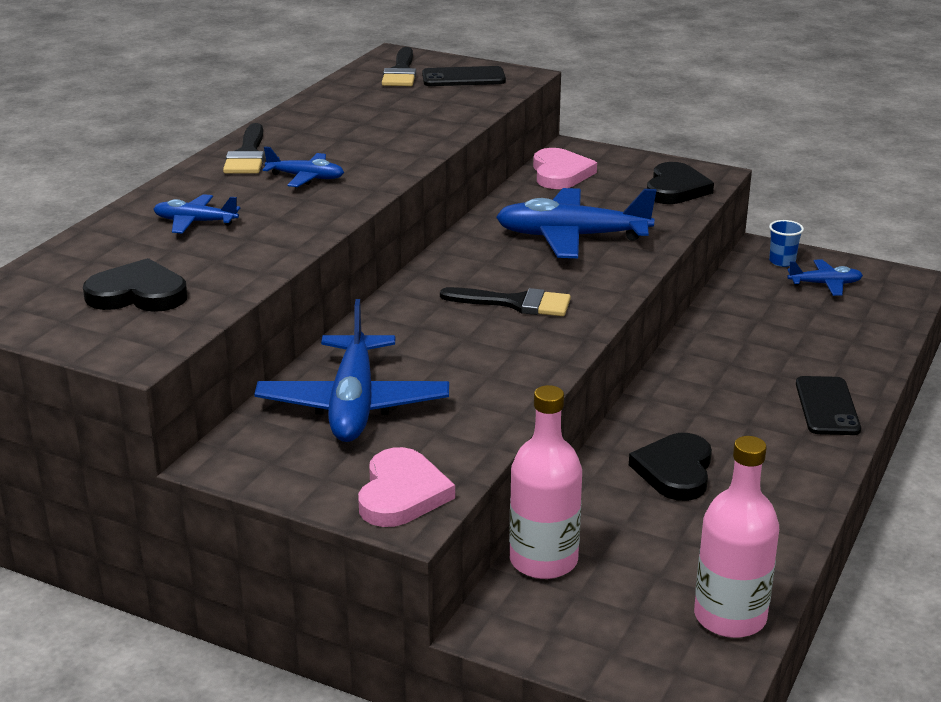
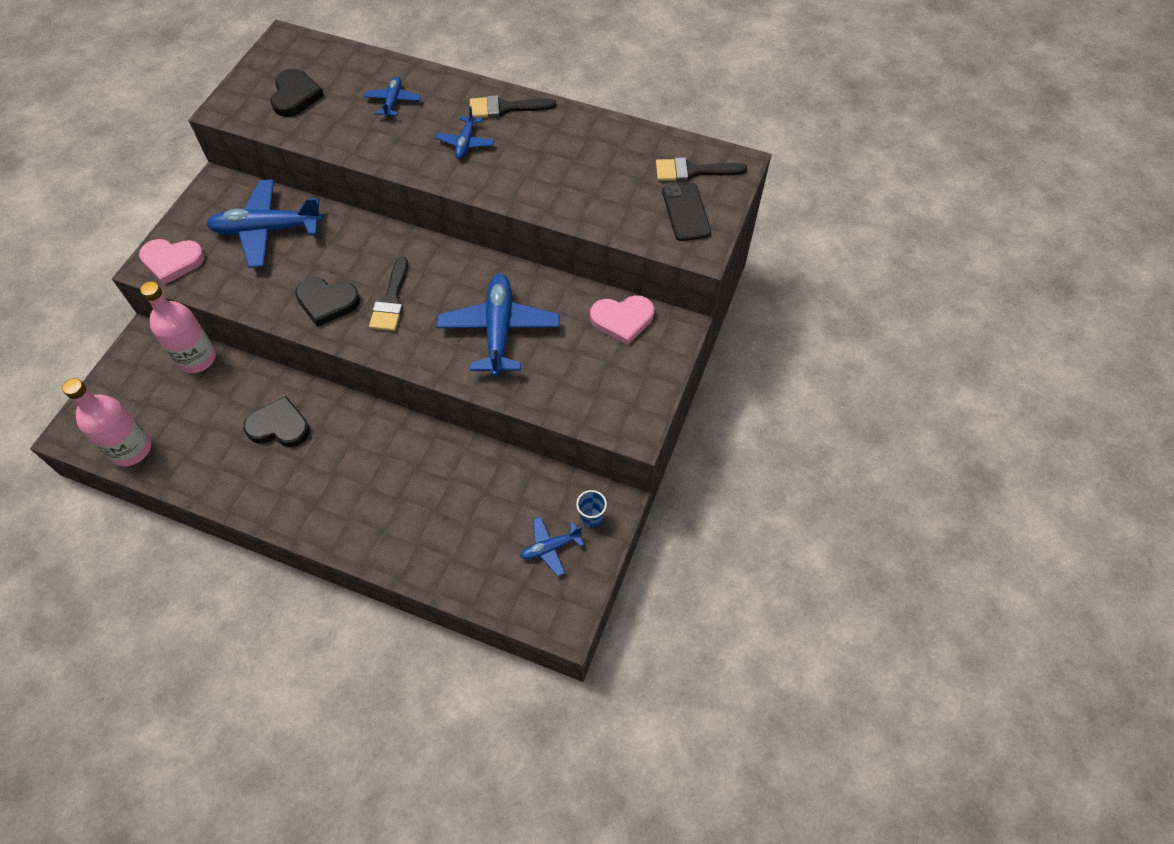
camera: 85 degrees right, 30 degrees up
black heart [647,162,714,204] -> black heart moved to [295,278,360,327]
blue plane [788,260,863,296] -> blue plane turned 75 degrees clockwise [520,517,584,576]
black phone [796,376,861,435] -> none

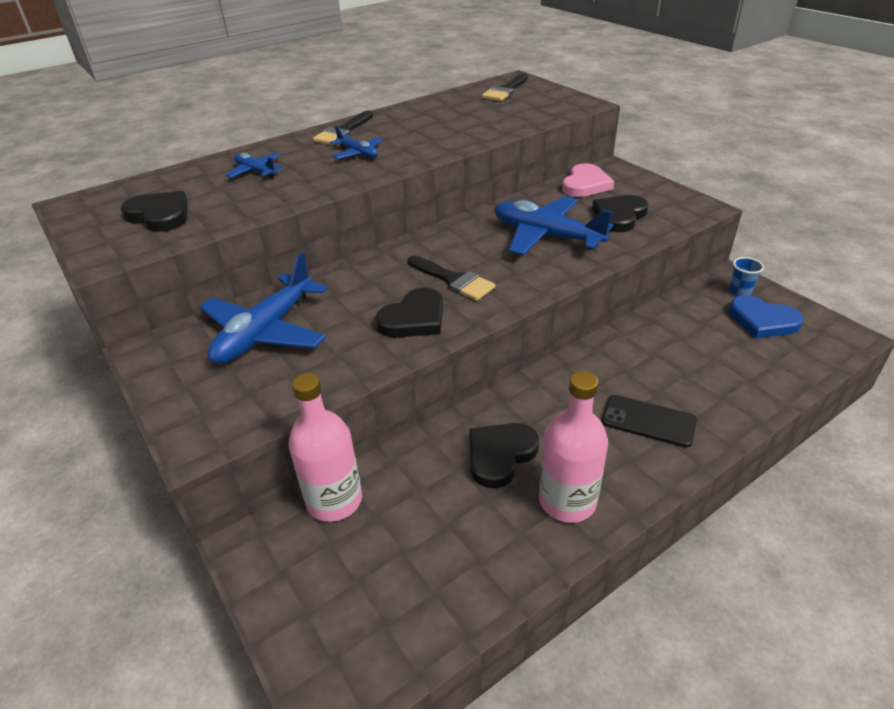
camera: 55 degrees left, 20 degrees down
pink bottle [62,378,151,466] -> pink bottle moved to [539,371,608,523]
pink heart [139,239,205,285] -> none
blue plane [520,517,584,576] -> blue heart [729,295,803,339]
black phone [662,183,711,241] -> black phone moved to [602,395,697,447]
none -> black heart [592,195,649,232]

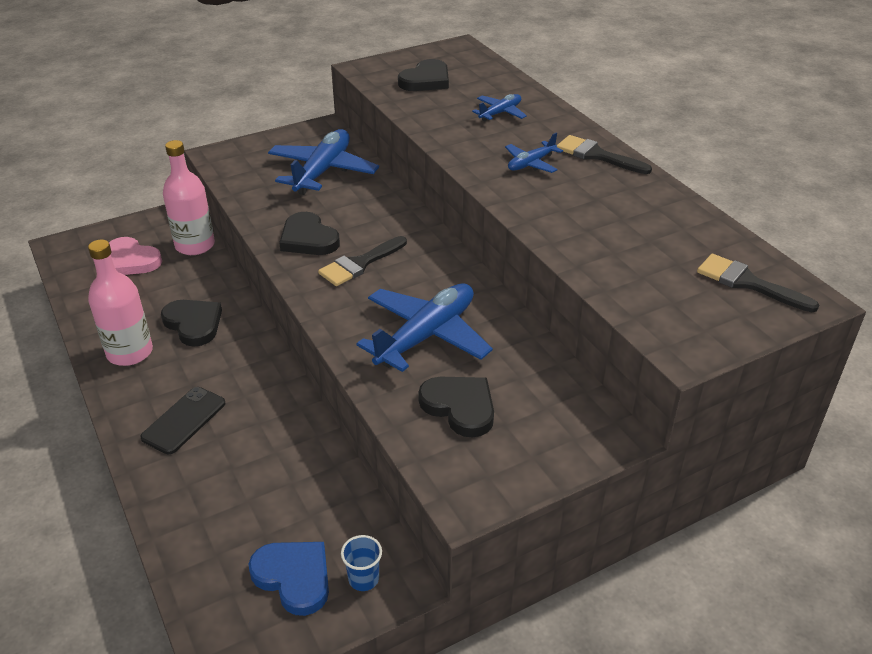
camera: 95 degrees right, 0 degrees up
blue plane [199,252,328,364] -> blue plane turned 75 degrees clockwise [268,129,379,195]
pink heart [562,163,614,197] -> pink heart moved to [109,237,162,275]
blue heart [729,295,803,339] -> blue heart turned 90 degrees clockwise [249,542,329,616]

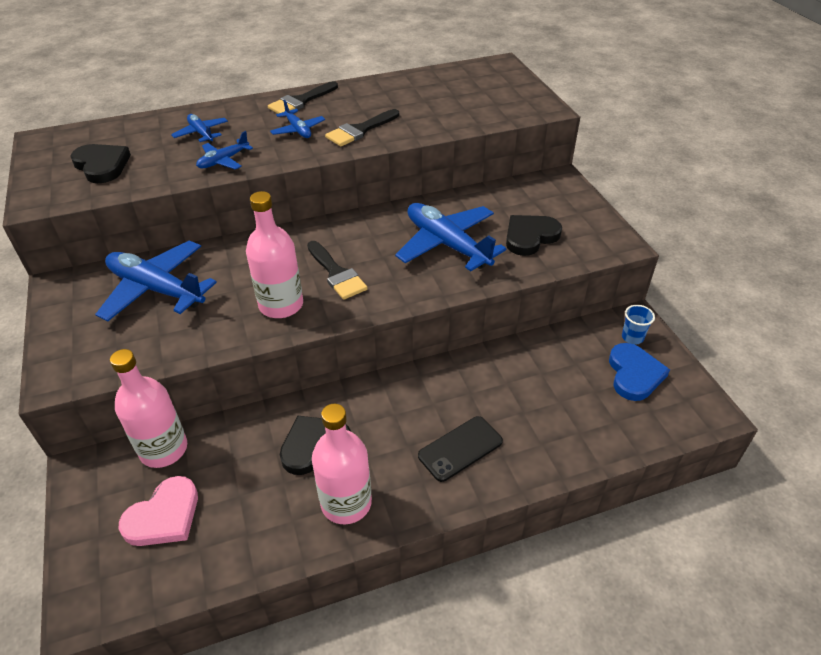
camera: 80 degrees left, 5 degrees up
black phone [140,387,225,454] -> black phone turned 75 degrees counterclockwise [418,416,503,482]
blue heart [249,542,329,616] -> blue heart turned 135 degrees clockwise [609,343,670,401]
black heart [279,212,340,255] -> pink bottle [246,191,303,318]
black brush [697,254,819,312] -> black brush moved to [325,109,399,146]
none -> blue plane [196,131,253,170]

